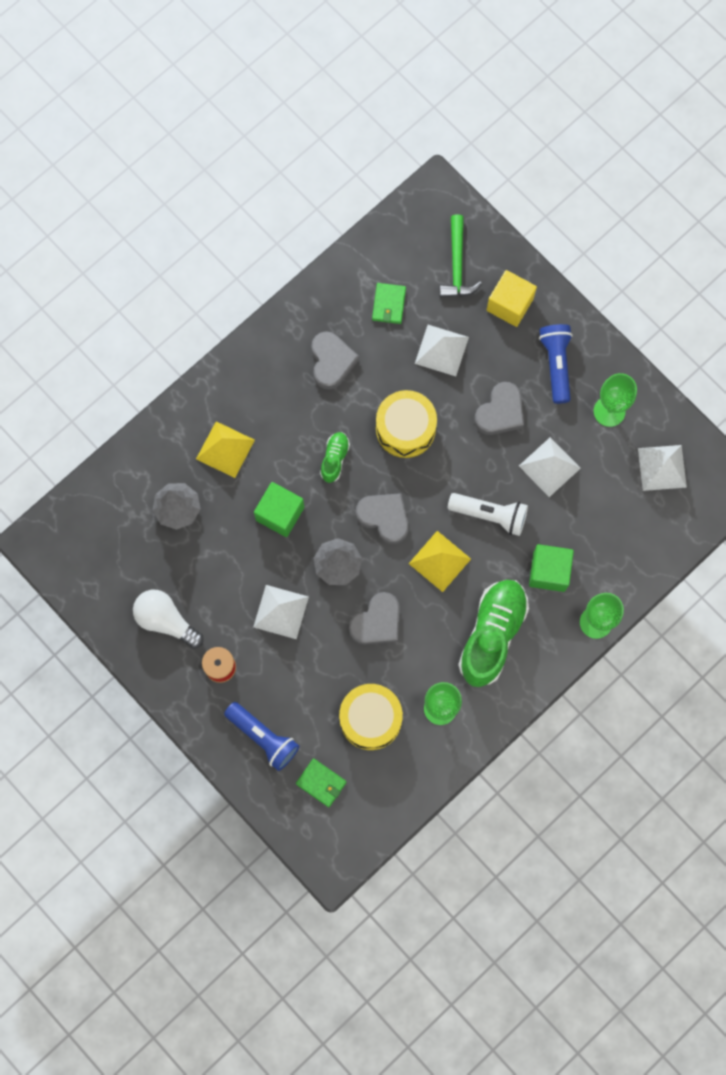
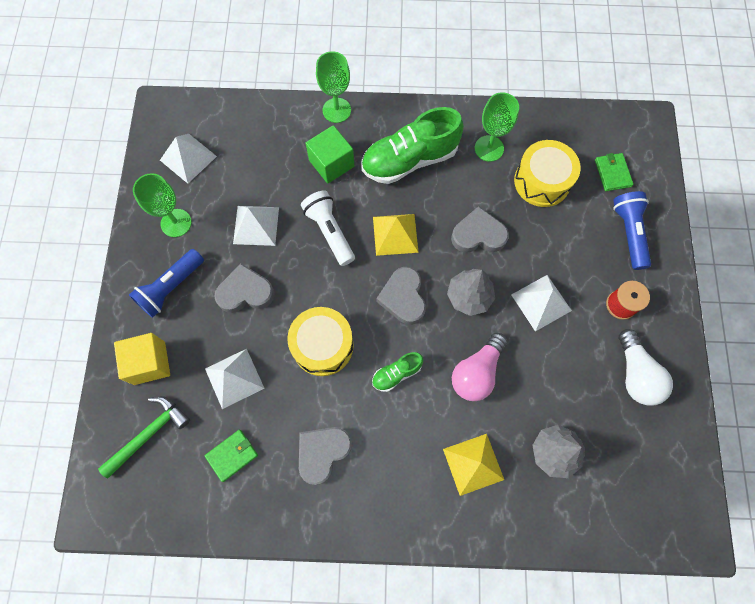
camera: 135 degrees left, 5 degrees down
green cube [254,482,304,537] -> pink light bulb [452,333,507,401]

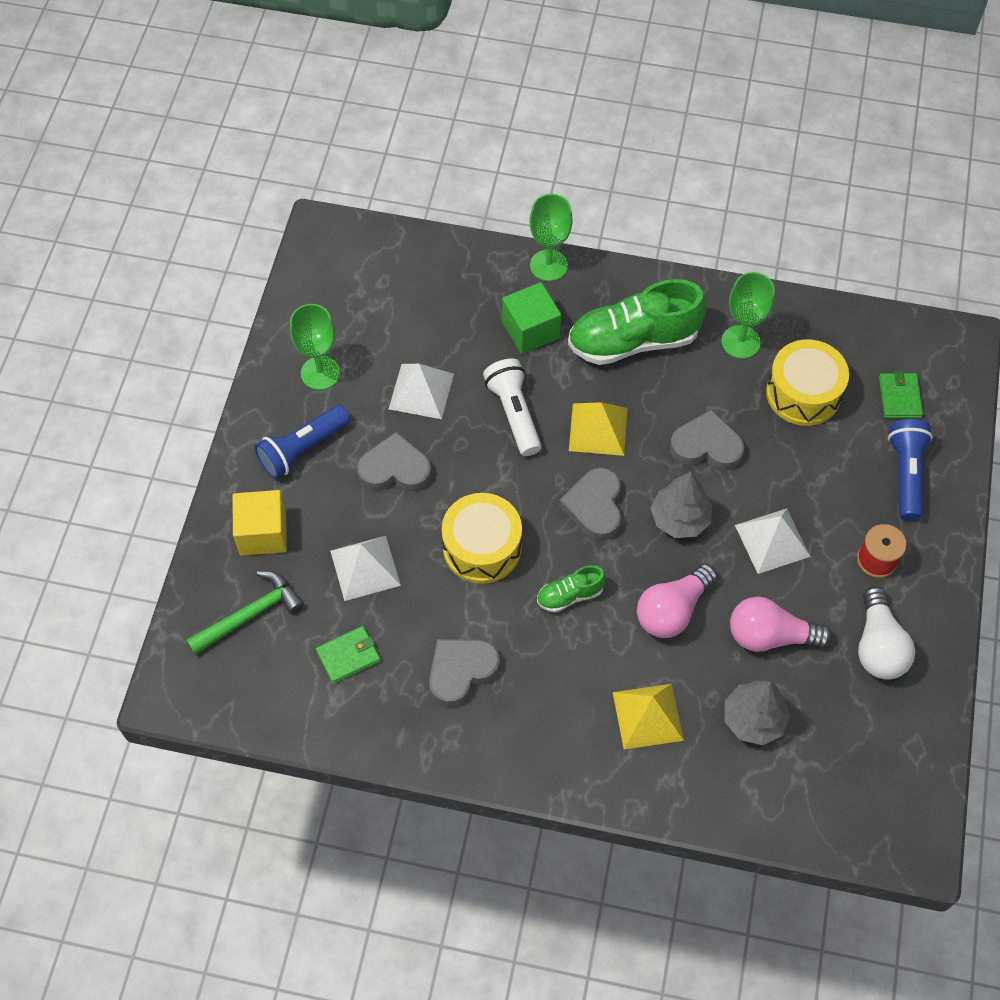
camera: 10 degrees right, 10 degrees down
white pyramid [160,134,217,184] -> none
none -> pink light bulb [730,597,832,652]

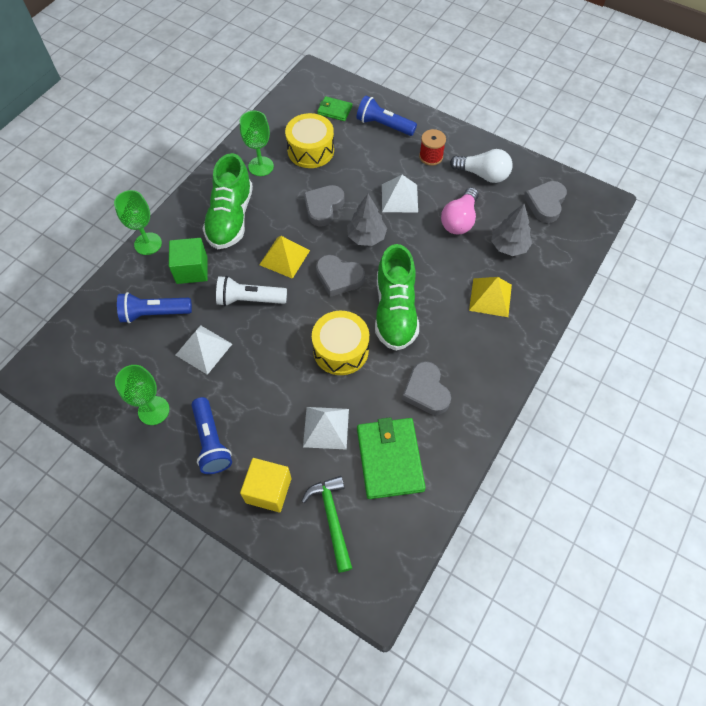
camera: 70 degrees left, 0 degrees up
green wallet [316,626,381,684] -> green wallet [357,417,426,499], size x1.90
grey heart [357,432,432,492] -> grey heart moved to [524,181,567,223]
green shoe [537,565,606,613] -> green shoe [375,244,419,351], size x2.09
pink light bulb [637,563,717,638] -> none
none -> blue flashlight [117,292,192,323]

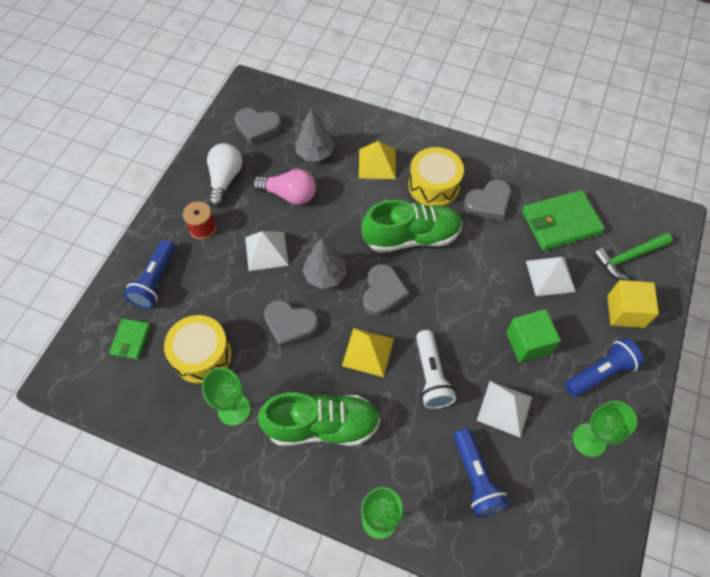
camera: 100 degrees left, 0 degrees up
green cube [169,238,208,284] -> green cube moved to [506,309,561,363]
yellow drum [312,311,369,375] -> yellow drum moved to [408,147,464,206]

